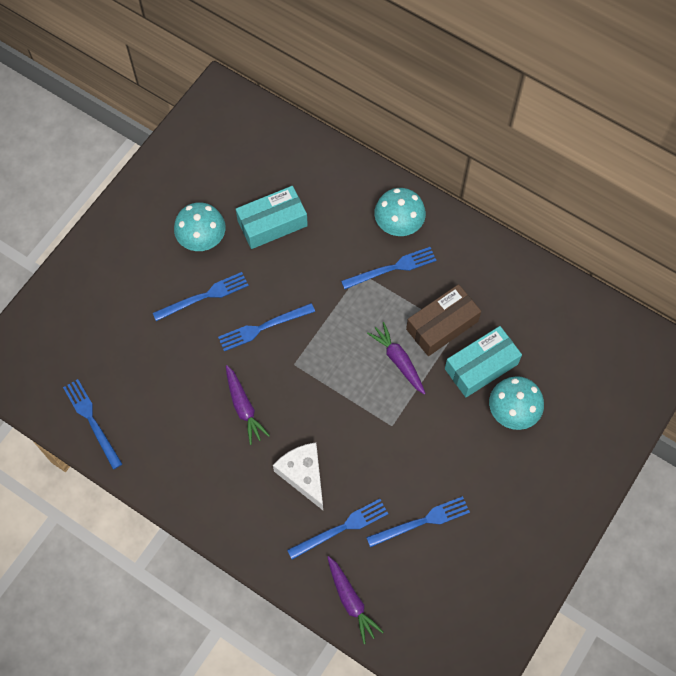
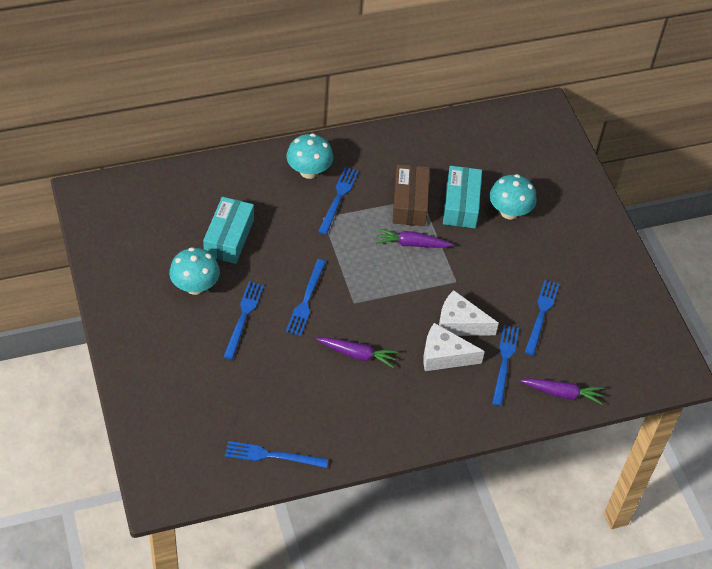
camera: 55 degrees left, 15 degrees down
none -> white cheese [439,290,499,336]

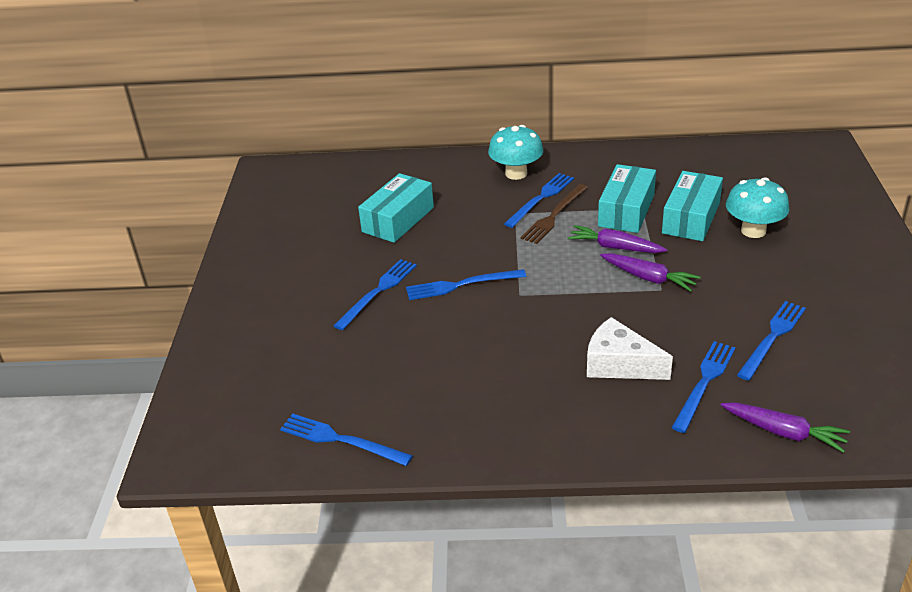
camera: 25 degrees right, 15 degrees down
turquoise mushroom [169,247,220,295] -> none
blue fork [286,259,326,336] -> blue fork turned 45 degrees clockwise [406,269,526,300]
purple carrot [316,337,398,368] -> purple carrot moved to [600,253,701,292]
brown box [392,164,430,226] -> turquoise box [598,164,656,233]
white cheese [439,290,499,336] -> none
none -> brown fork [520,184,588,244]

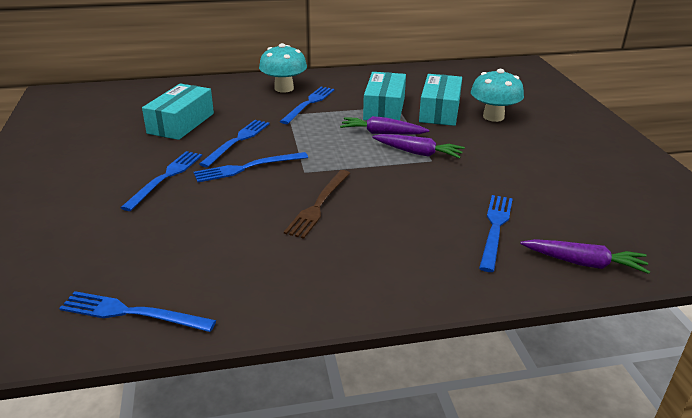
camera: 15 degrees left, 5 degrees down
brown fork [520,184,588,244] -> brown fork moved to [284,170,350,239]
white cheese [587,317,673,380] -> none
blue fork [737,301,806,381] -> blue fork moved to [199,120,269,167]

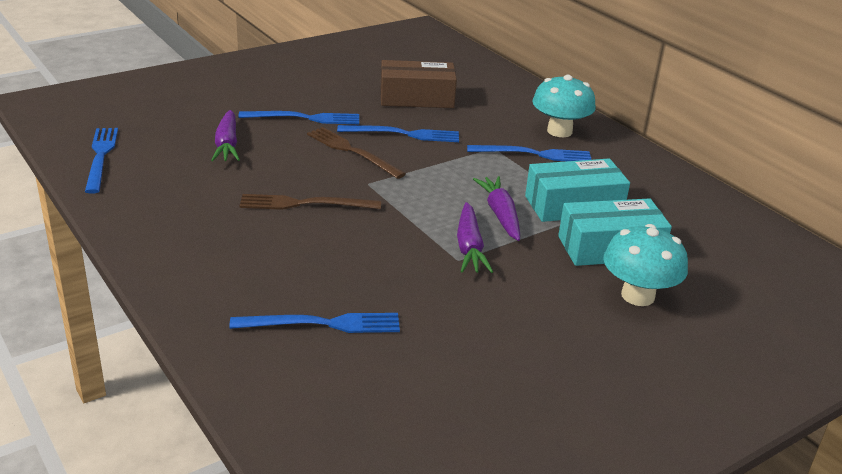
camera: 65 degrees right, 0 degrees up
turquoise box [142,84,214,140] -> brown box [380,60,457,108]
blue fork [194,152,308,182] -> brown fork [307,127,406,179]
purple carrot [520,239,650,274] -> purple carrot moved to [211,110,240,161]

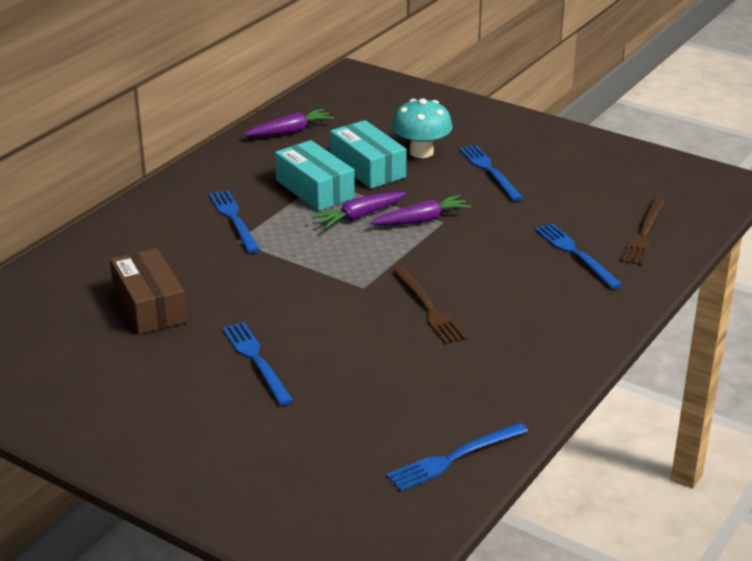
camera: 110 degrees left, 0 degrees up
purple carrot [211,110,240,161] -> purple carrot moved to [244,109,334,137]
brown fork [307,127,406,179] -> brown fork moved to [620,198,665,265]
blue fork [337,125,459,142] -> blue fork moved to [459,145,523,201]
turquoise mushroom [532,75,596,137] -> none

